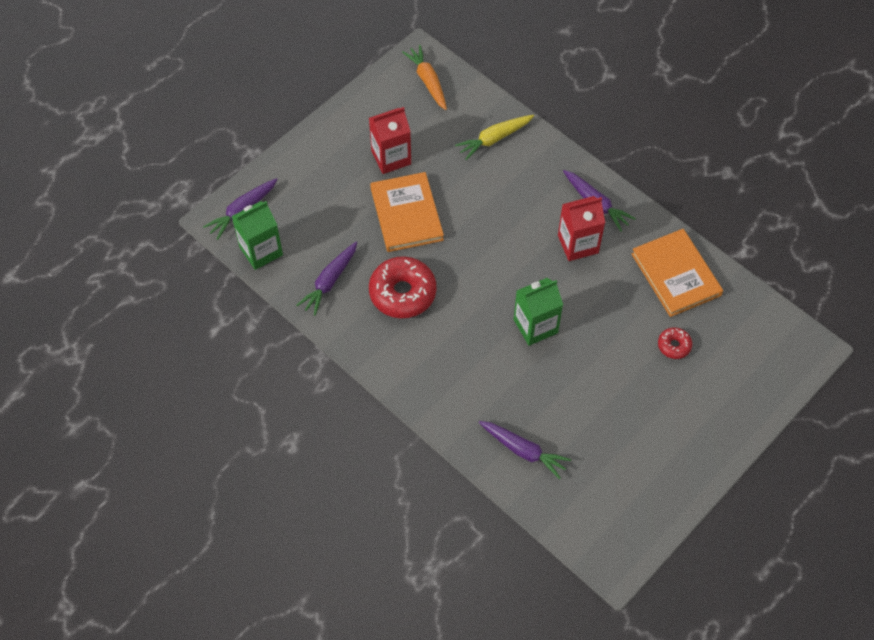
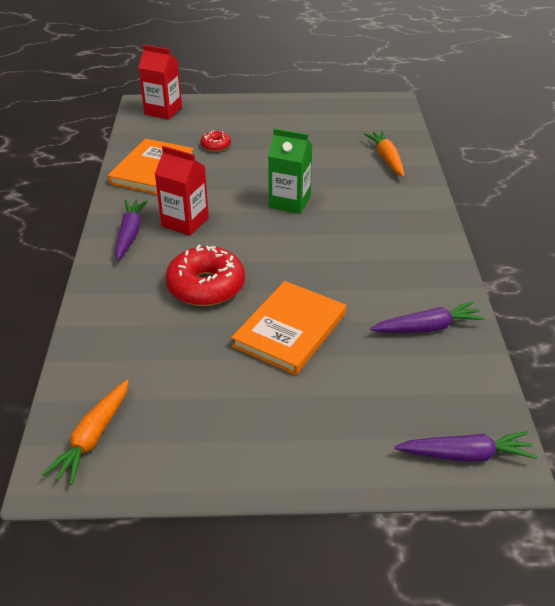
camera: 135 degrees left, 20 degrees down
green carton [231,201,283,270] -> none
red carton [369,107,411,174] -> red carton moved to [138,45,182,119]
red donut [369,256,436,318] -> red donut moved to [165,245,245,306]
yellow carrot [455,115,534,160] -> none
purple carrot [478,421,571,479] -> orange carrot [364,131,405,177]

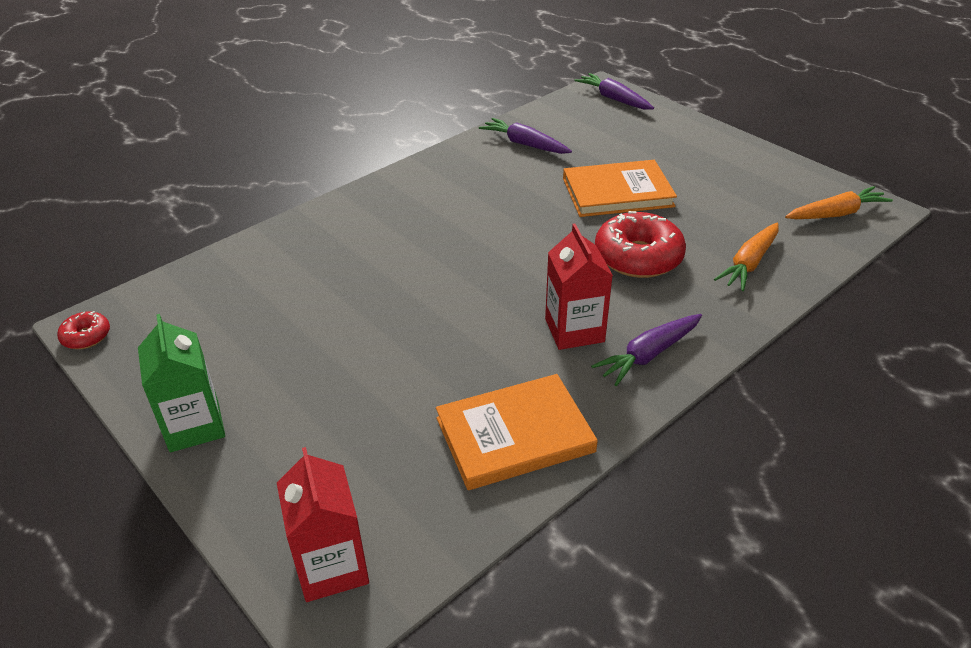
camera: 130 degrees left, 0 degrees up
red donut [201,131,231,152] -> red donut moved to [57,311,110,349]
green carton [268,128,313,214] -> green carton moved to [138,314,225,452]
orange carrot [364,131,405,177] -> orange carrot moved to [714,223,779,291]

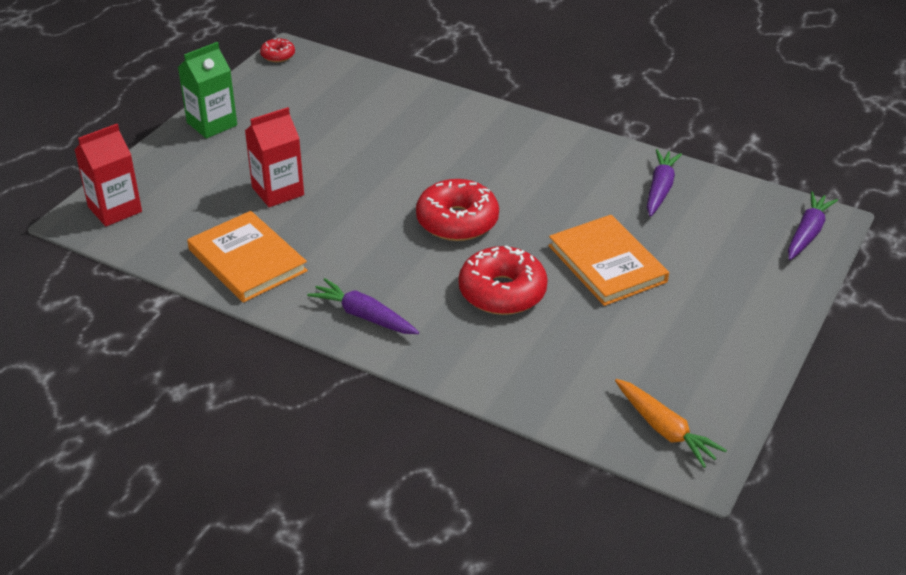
camera: 70 degrees right, 0 degrees up
red carton [545,224,613,350] -> red carton moved to [245,107,304,207]
orange carrot [714,223,779,291] -> none
none -> red donut [416,179,499,241]

